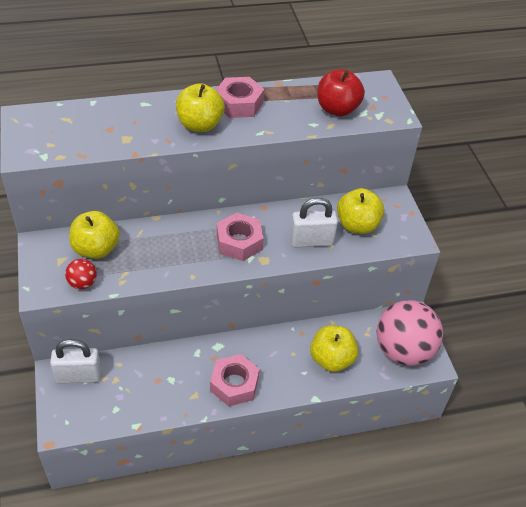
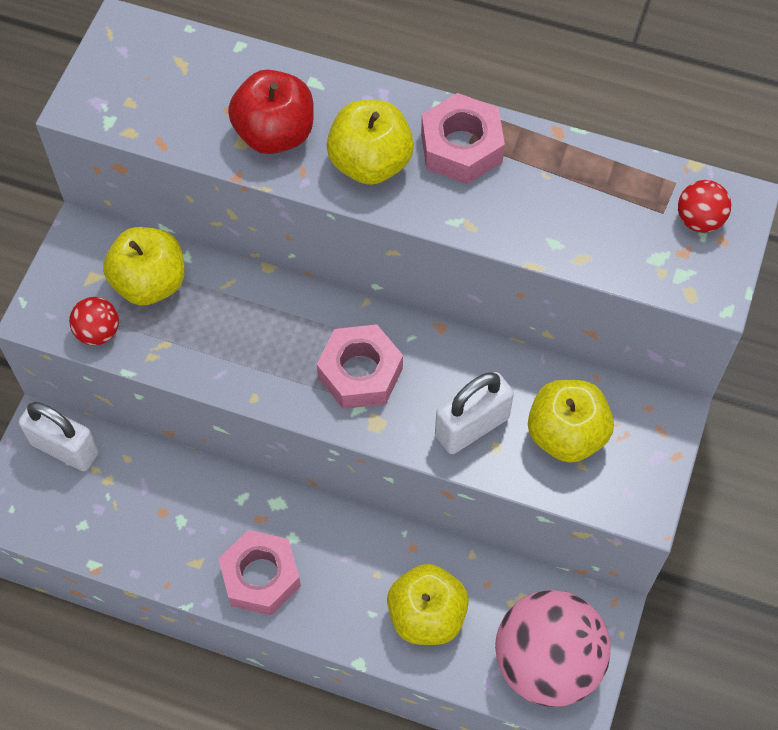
camera: 35 degrees right, 15 degrees up
white padlock [290,198,338,247] -> white padlock turned 60 degrees counterclockwise [435,372,514,454]
red apple [317,69,365,116] -> red apple moved to [228,69,314,154]
none -> red ball [678,180,731,233]

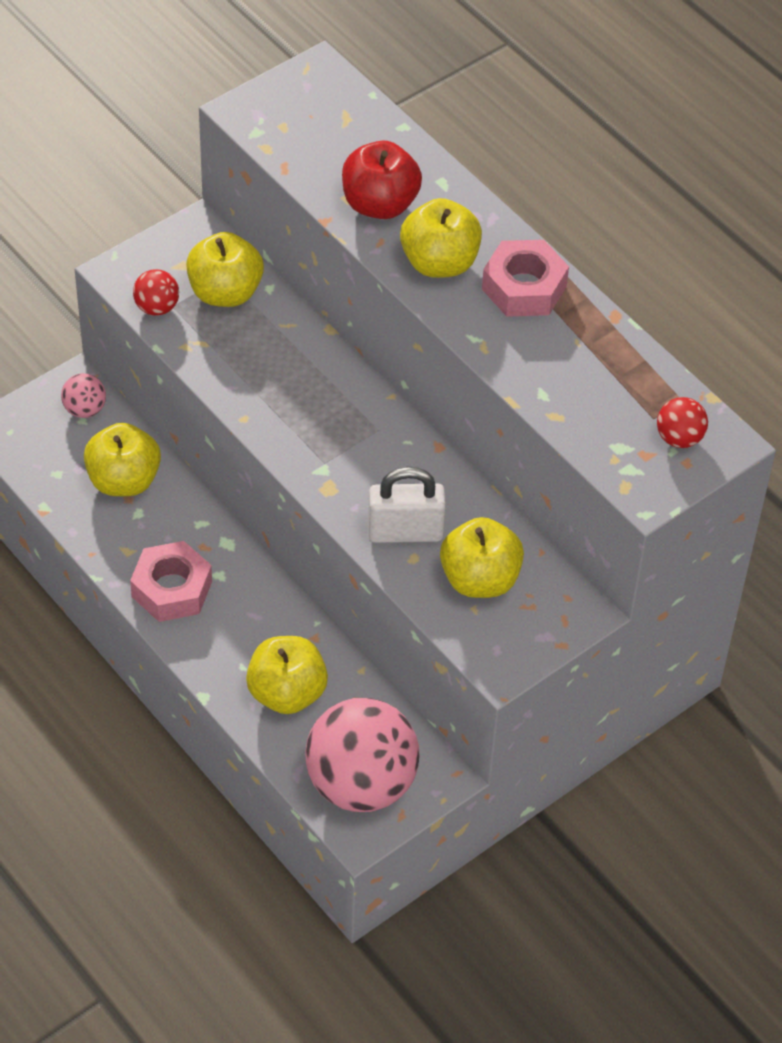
camera: 30 degrees right, 10 degrees down
white padlock [19,402,99,471] -> pink ball [61,373,106,418]
pink nut [317,324,403,409] -> none
none -> yellow apple [84,423,161,496]

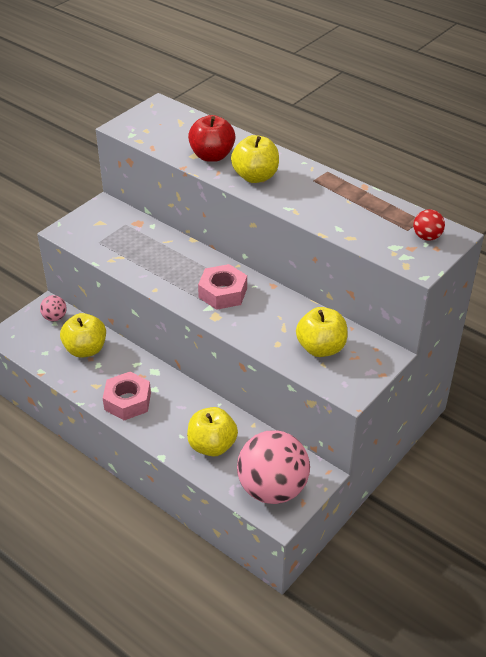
camera: 10 degrees left, 10 degrees down
red ball [133,269,179,316] -> none
yellow apple [186,232,264,307] -> none
white padlock [368,467,446,543] -> none
pink nut [482,240,569,317] -> pink nut moved to [198,264,247,310]

